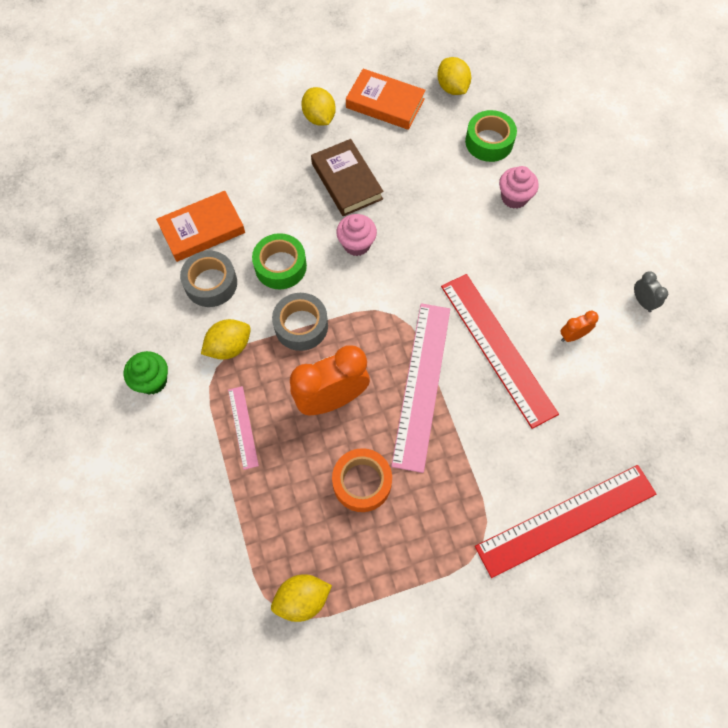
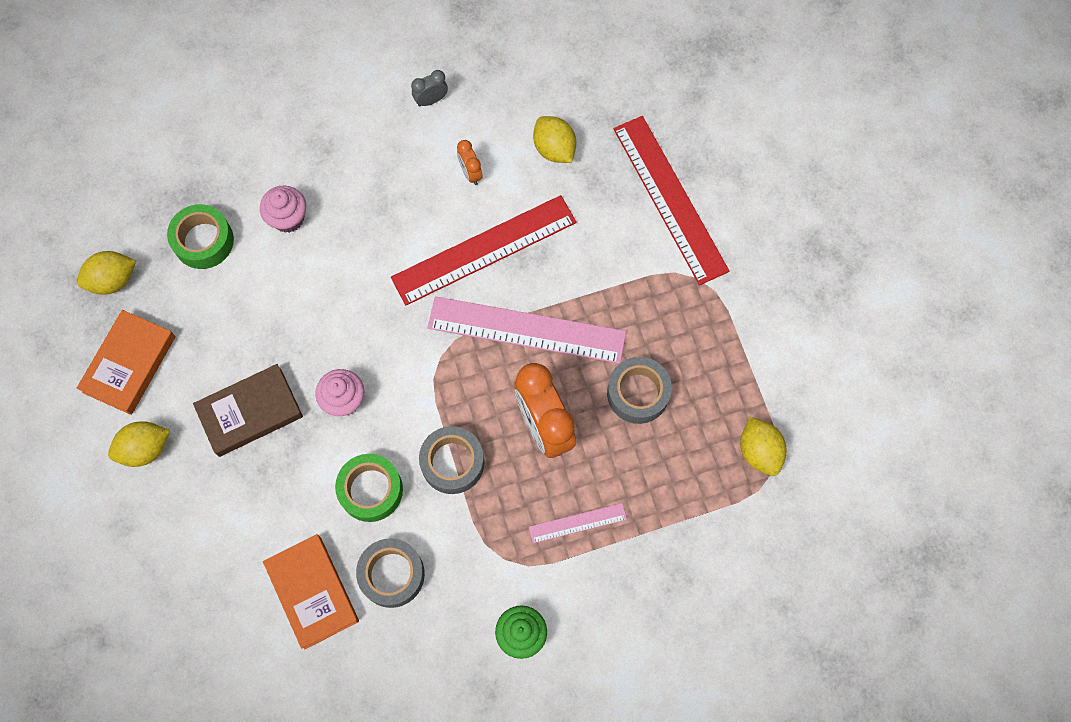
camera: 90 degrees left, 5 degrees up
yellow lemon [201,319,251,360] -> yellow lemon moved to [533,116,576,163]
orange tape [332,448,392,512] -> grey tape [607,357,672,424]

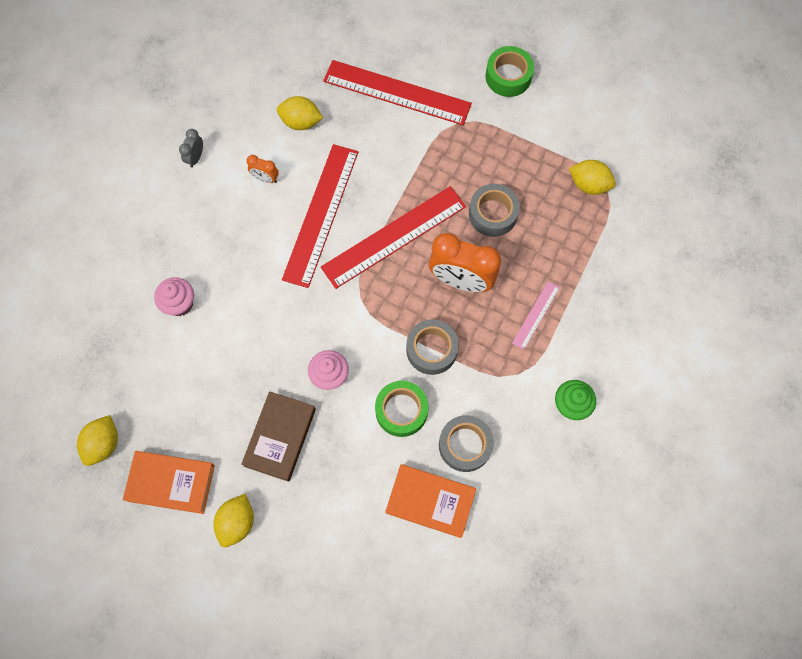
camera: 45 degrees left, 0 degrees up
orange book [77,310,176,415] -> orange book turned 60 degrees counterclockwise [123,451,215,514]
green tape [167,204,234,269] -> green tape moved to [485,46,534,97]
pink ruler [428,296,626,364] -> red ruler [321,186,466,289]

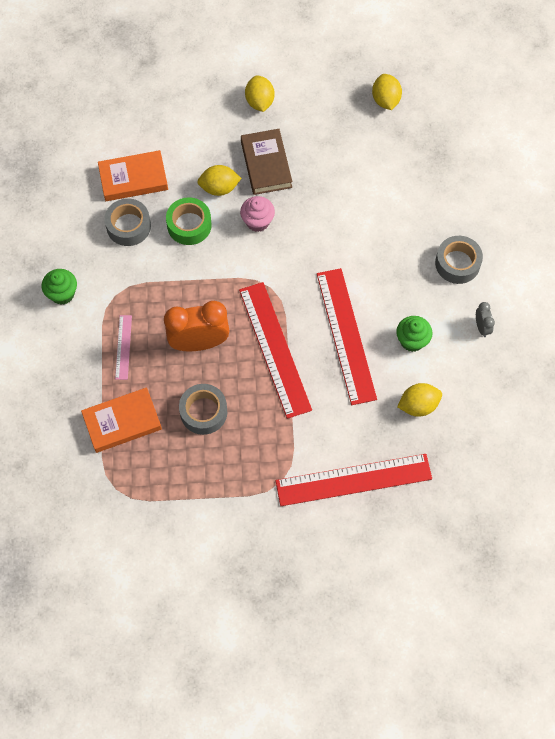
camera: 150 degrees right, 5 degrees down
orange book [123,451,215,514] -> orange book moved to [81,387,162,453]
pink cupcake [154,277,194,316] -> none
orange clock [247,155,279,183] -> green cupcake [396,316,432,352]
red ruler [321,186,466,289] -> red ruler turned 45 degrees counterclockwise [239,282,312,419]
grey tape [406,319,459,375] -> grey tape moved to [435,236,483,284]
green tape [485,46,534,97] -> none
yellow lemon [569,160,616,195] -> yellow lemon moved to [197,165,242,196]

